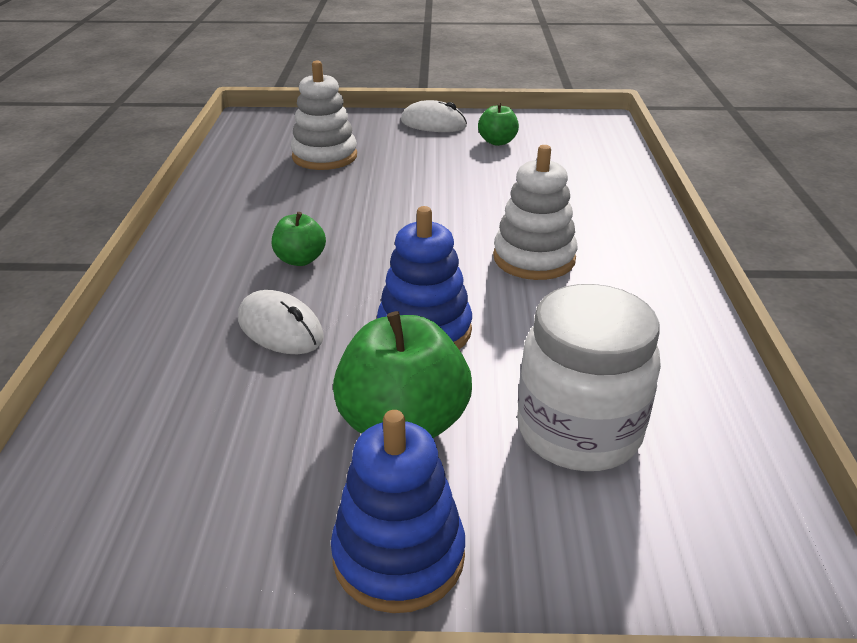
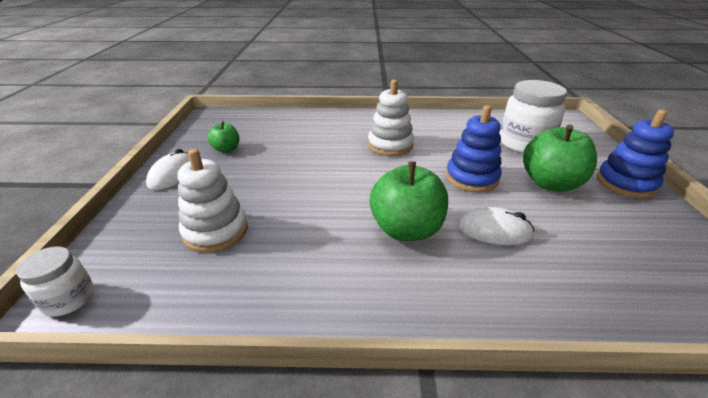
camera: 90 degrees left, 0 degrees up
white mouse [238,290,324,354] -> white mouse turned 60 degrees clockwise [458,207,535,245]
green apple [272,212,326,266] -> green apple [369,161,448,241], size x1.86
none -> white jar [16,246,94,317]

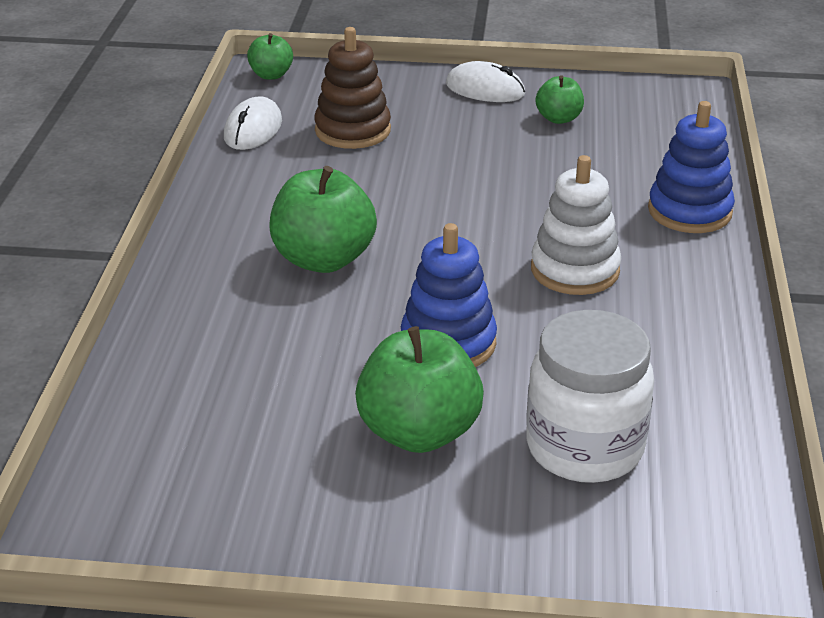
camera: 95 degrees right, 0 degrees up
white jar [16,246,94,317] -> green apple [247,33,293,80]
white stacking toy [177,149,248,253] -> brown stacking toy [314,27,391,149]
white mouse [458,207,535,245] -> white mouse moved to [224,97,282,150]
blue stacking toy [597,110,674,198] -> blue stacking toy moved to [648,101,735,233]

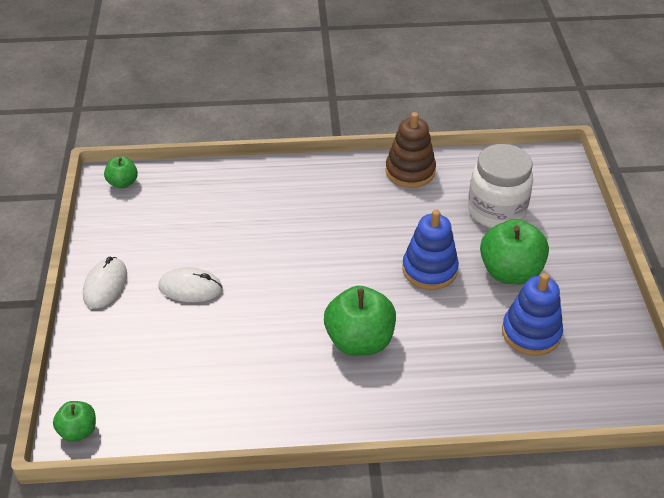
camera: 100 degrees left, 10 degrees up
white mouse [224,97,282,150] -> white mouse moved to [159,267,223,302]
brown stacking toy [314,27,391,149] -> brown stacking toy moved to [385,112,436,188]
white stacking toy [531,155,621,295] -> none
green apple [535,75,584,124] -> green apple moved to [104,156,138,188]
blue stacking toy [648,101,735,233] -> blue stacking toy moved to [502,273,563,356]

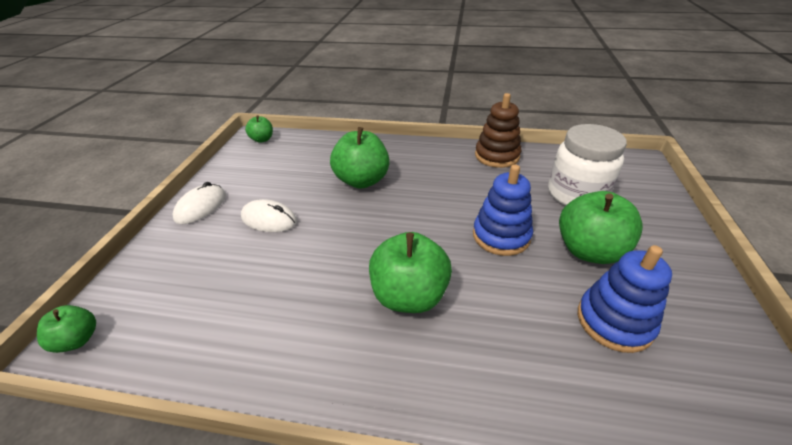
camera: 15 degrees right, 5 degrees down
none -> green apple [330,127,390,189]

